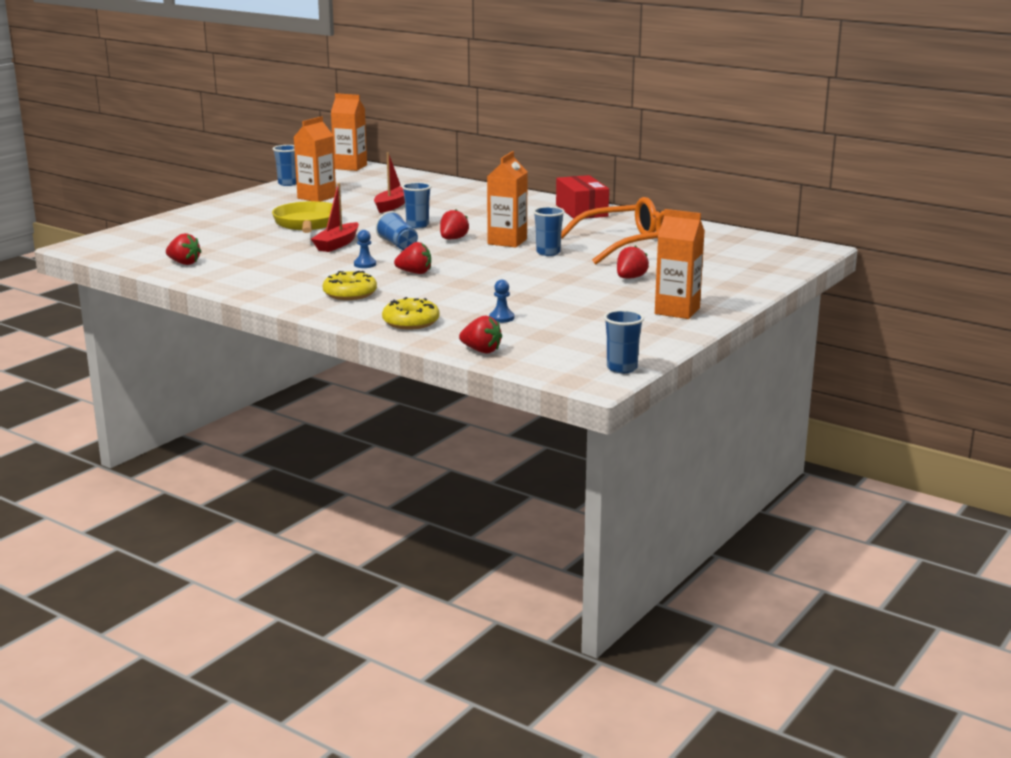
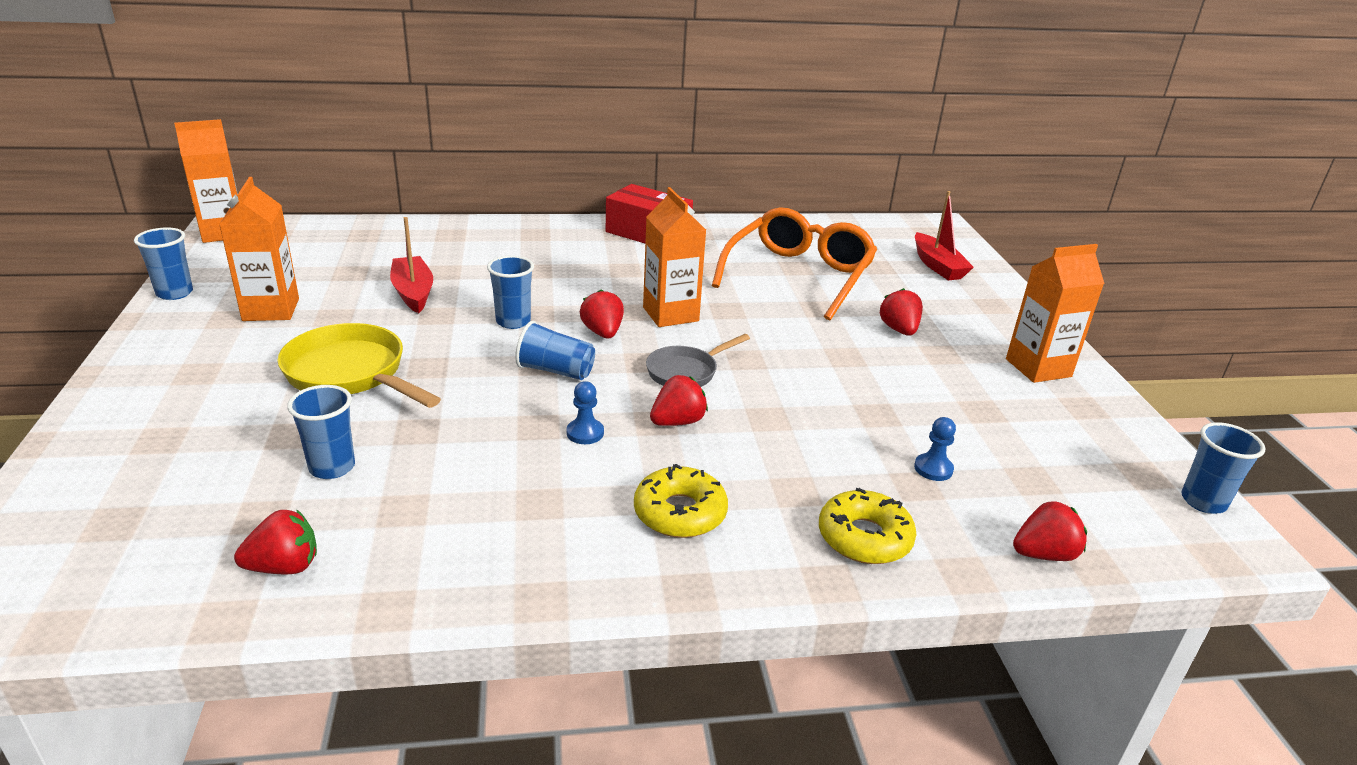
camera: 45 degrees left, 10 degrees up
red boat [311,183,359,252] -> red boat moved to [915,191,974,280]
blue cup [533,206,565,256] -> blue cup moved to [287,385,355,479]
none -> grey pan [646,334,750,387]

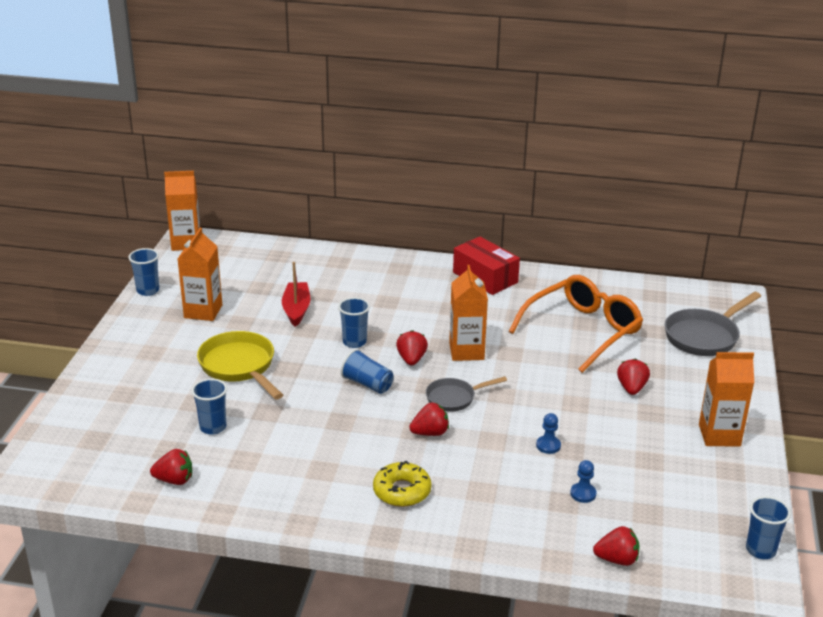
camera: 20 degrees right, 0 degrees up
blue pawn [567,381,604,444] -> blue pawn moved to [536,413,561,454]
yellow donut [819,488,916,564] -> none
red boat [915,191,974,280] -> grey pan [665,292,761,356]

